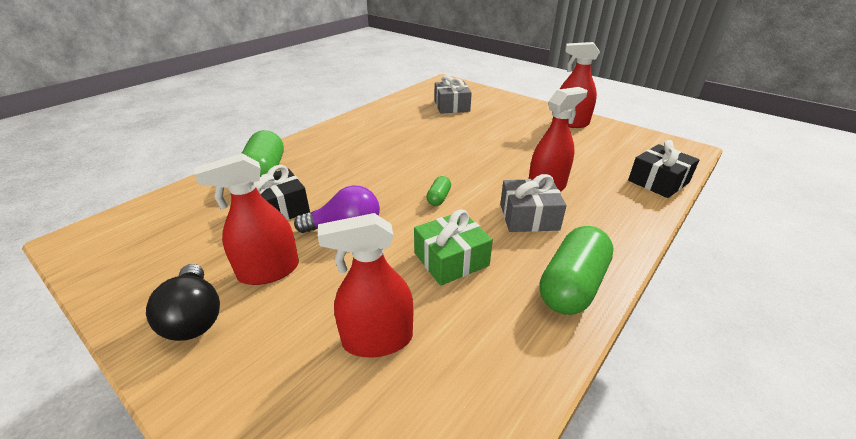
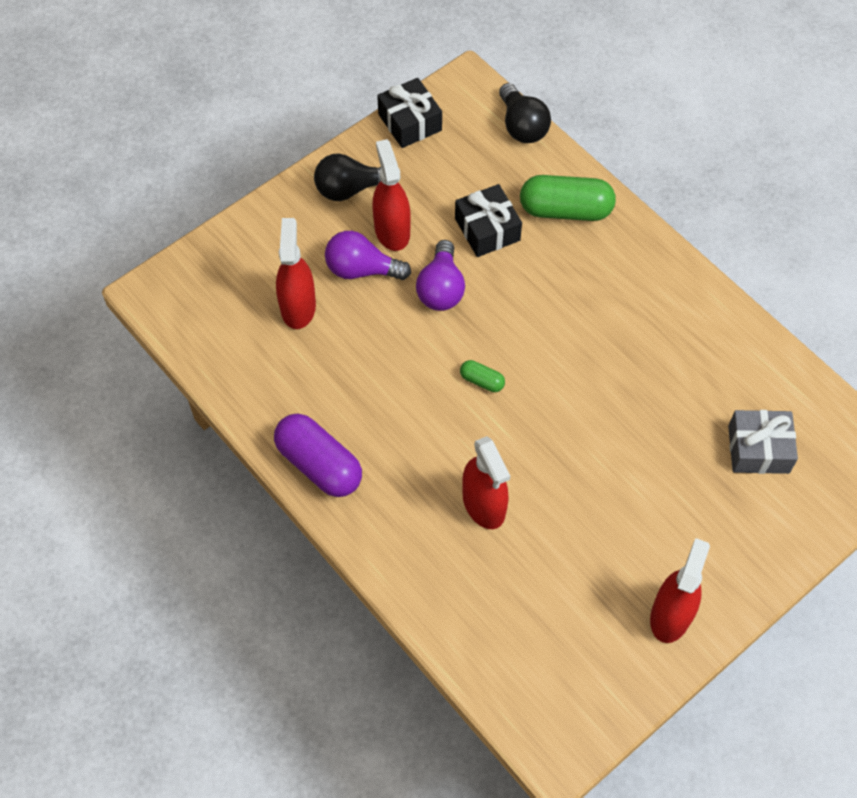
camera: 100 degrees right, 25 degrees up
green gift [414,209,493,286] -> none
grey gift [500,174,566,232] -> none
green capsule [540,226,614,315] -> purple capsule [274,413,362,497]
black gift [628,140,700,198] -> black gift moved to [377,78,442,148]
none -> purple light bulb [325,231,411,280]
none -> black light bulb [499,83,551,143]

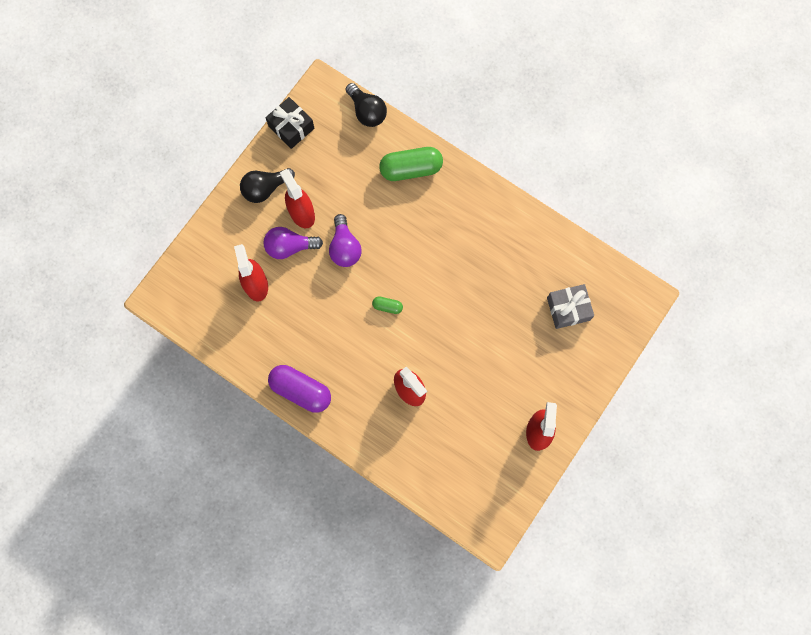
camera: 15 degrees left, 15 degrees up
black gift [455,184,522,257] -> none

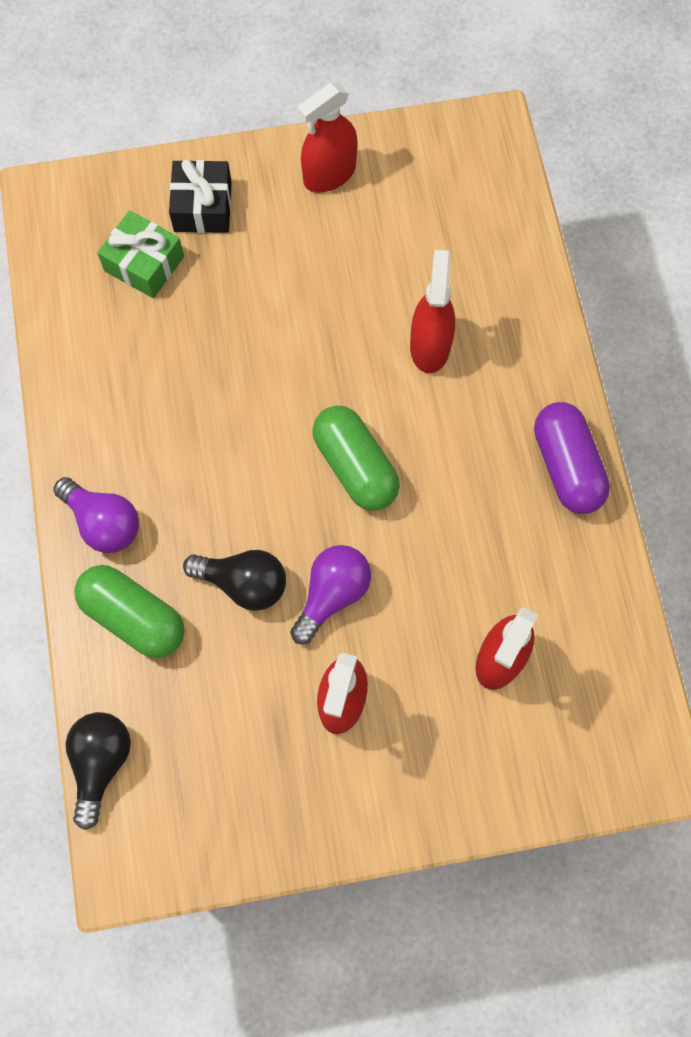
camera: 135 degrees left, 5 degrees down
black light bulb [240,168,295,203] -> black light bulb moved to [183,550,286,611]
purple light bulb [264,227,323,259] -> purple light bulb moved to [53,477,139,553]
black gift [266,97,314,149] -> black gift moved to [169,159,232,233]
green capsule [372,296,403,314] -> green capsule [312,405,400,511], size x2.12
grey gift [547,284,594,329] -> green gift [97,211,184,298]

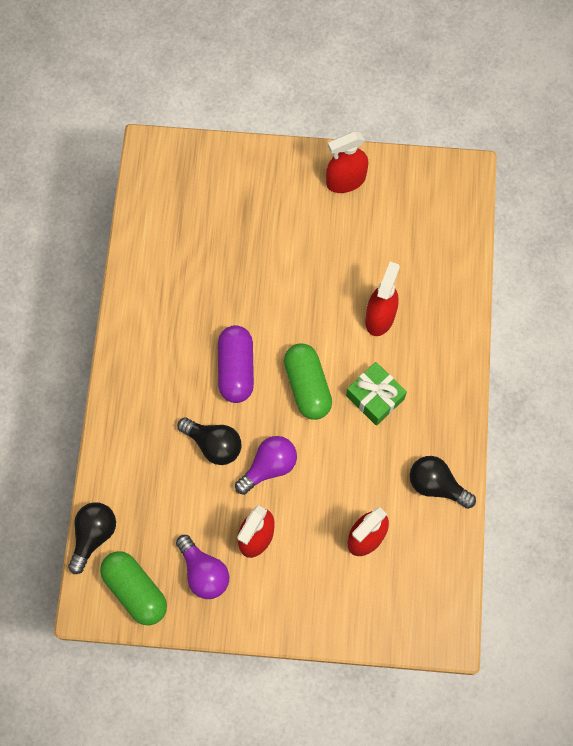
camera: 15 degrees right, 0 degrees up
purple light bulb [53,477,139,553] -> purple light bulb moved to [176,535,229,599]
green capsule [74,565,185,658] -> green capsule moved to [100,551,167,625]
green gift [97,211,184,298] -> green gift moved to [346,362,407,426]
black gift [169,159,232,233] -> none
purple capsule [534,402,610,514] -> purple capsule moved to [218,325,254,403]
none -> black light bulb [410,456,476,509]

